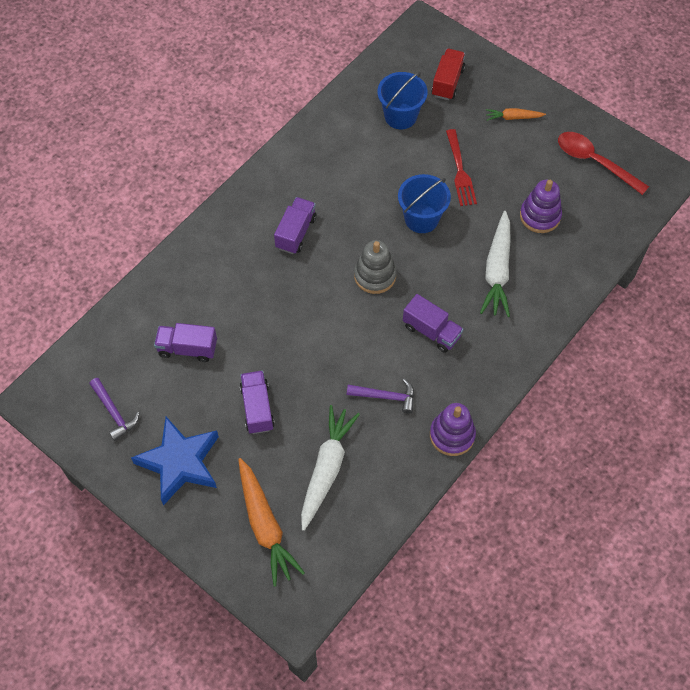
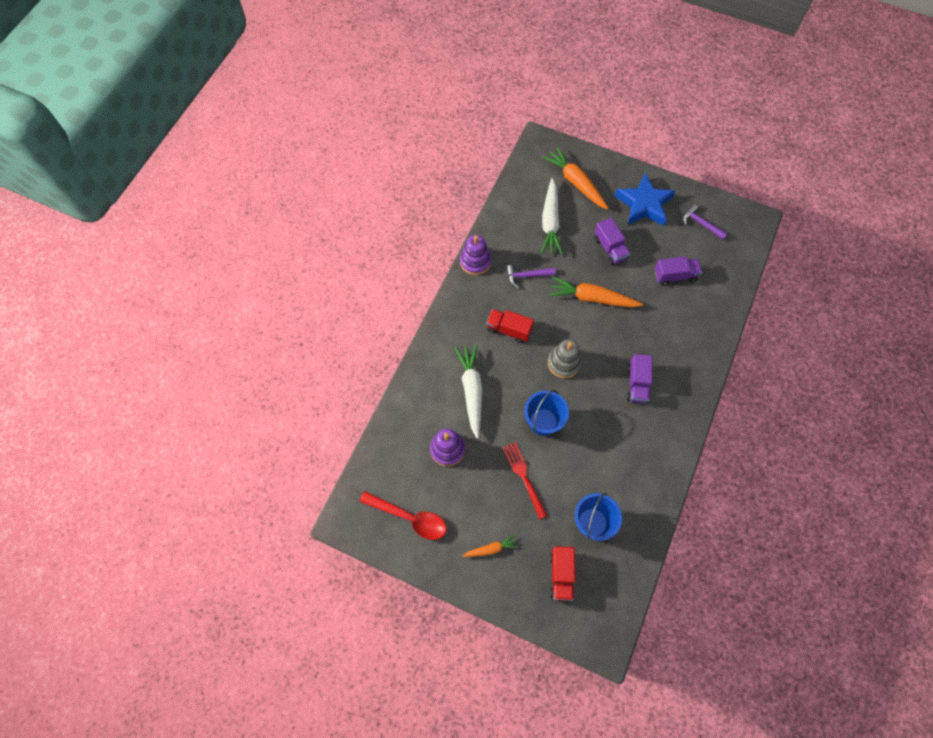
camera: 165 degrees right, 5 degrees up
purple truck [403,294,463,353] -> red truck [486,309,534,343]
none -> orange carrot [549,277,643,308]

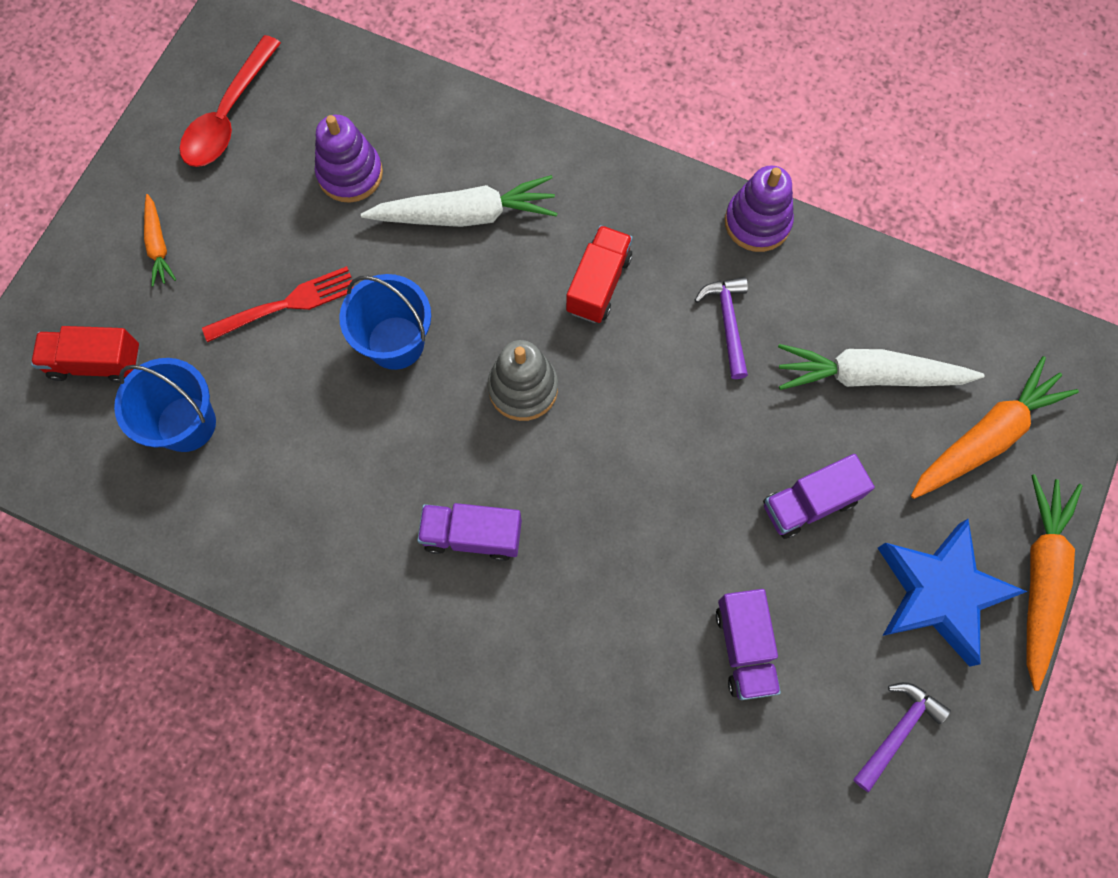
camera: 90 degrees right, 5 degrees up
orange carrot [549,277,643,308] -> orange carrot moved to [1027,474,1083,691]

